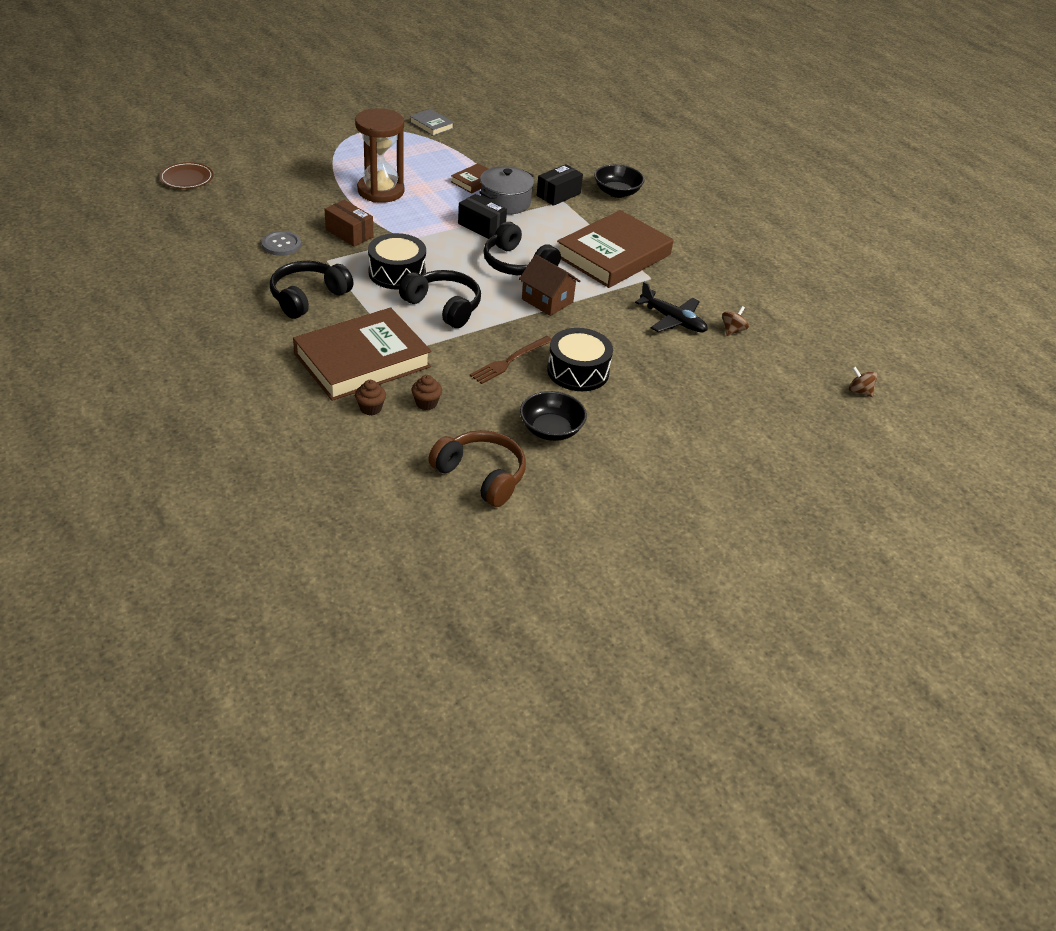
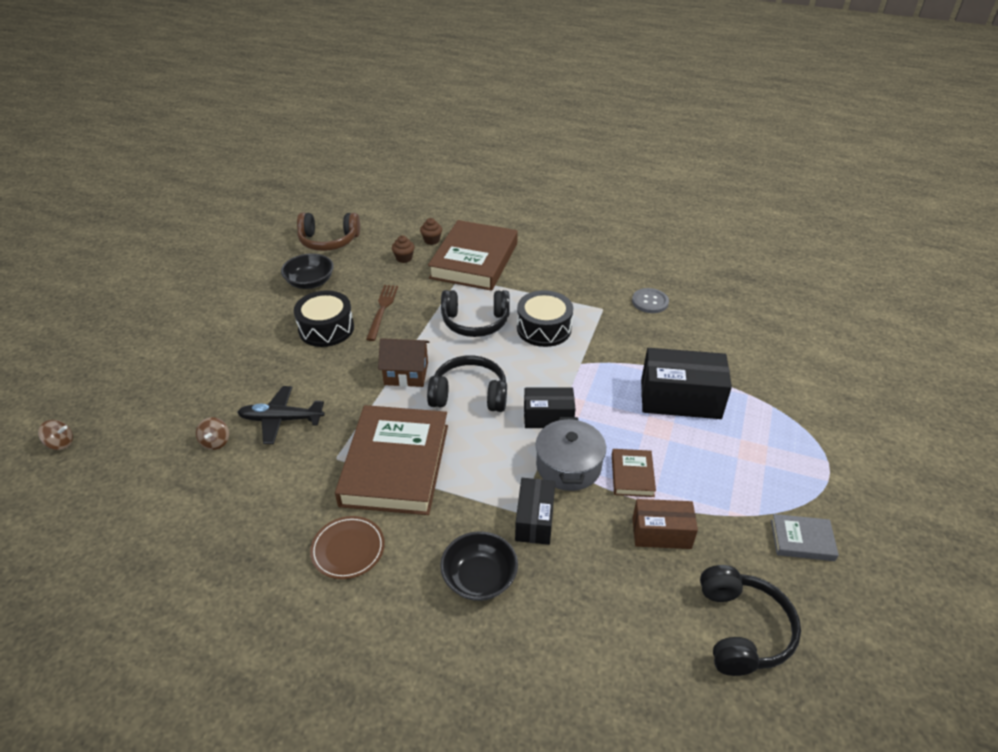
camera: 145 degrees right, 0 degrees up
brown plate [159,162,213,189] -> brown plate moved to [310,516,385,579]
black headphones [270,261,353,319] -> black headphones moved to [700,565,801,676]
brown box [325,200,373,247] -> brown box moved to [632,499,698,549]
brown hourglass [355,108,404,203] -> black box [641,348,732,419]

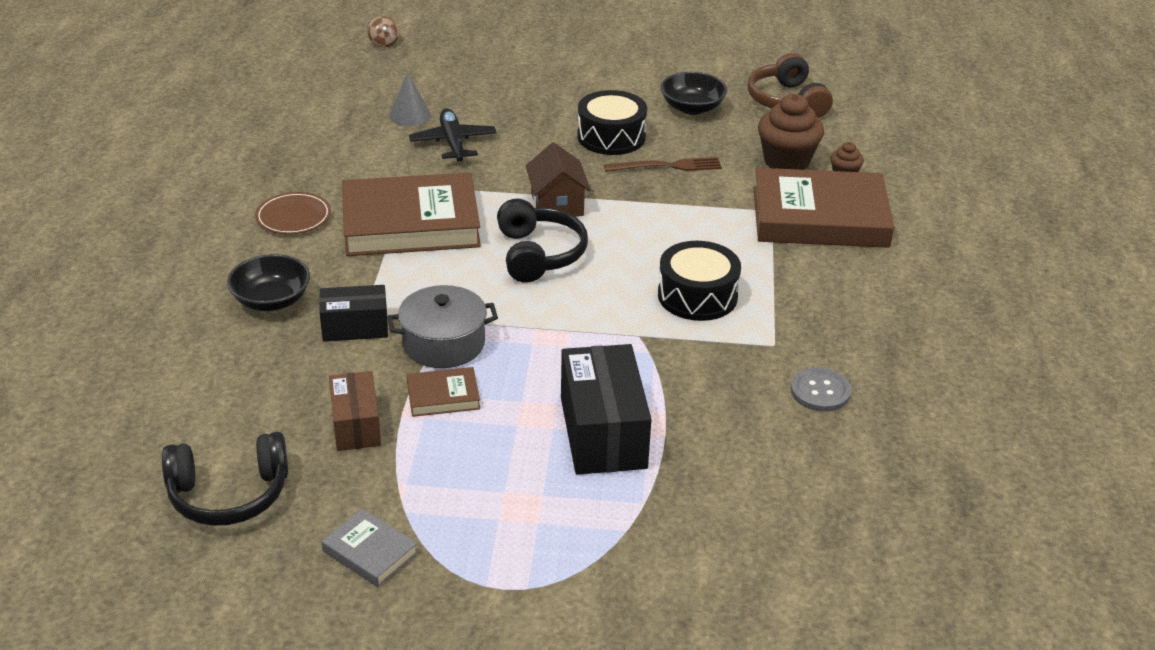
camera: 75 degrees right, 5 degrees down
brown spinning top [196,417,229,450] -> grey cone [389,72,431,126]
brown cupcake [392,235,415,263] -> brown cupcake [758,94,824,170], size x2.00
black headphones [441,290,510,337] -> none
black box [524,388,575,428] -> none
grey book [771,514,839,561] -> grey book turned 45 degrees counterclockwise [321,509,418,587]

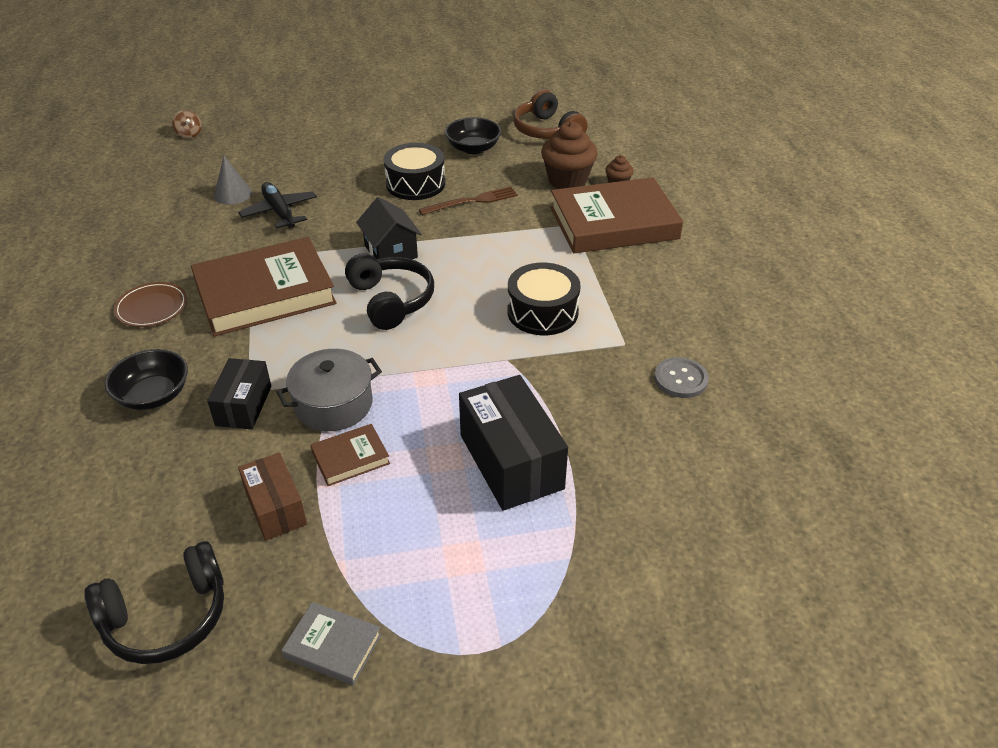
camera: 15 degrees left, 5 degrees up
black box [319,285,388,342] -> black box turned 60 degrees counterclockwise [207,358,271,429]
brown house [525,142,591,217] -> black house [356,197,422,259]

